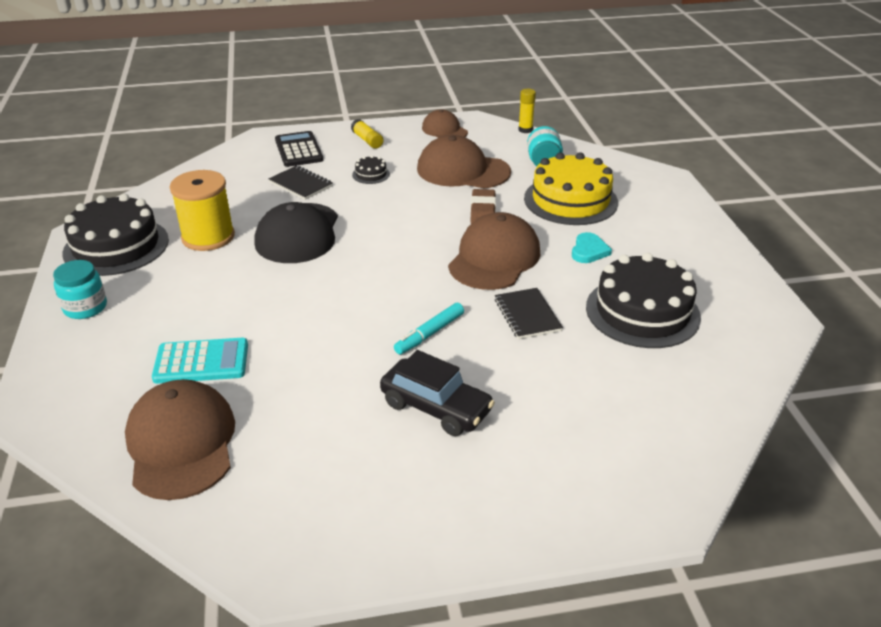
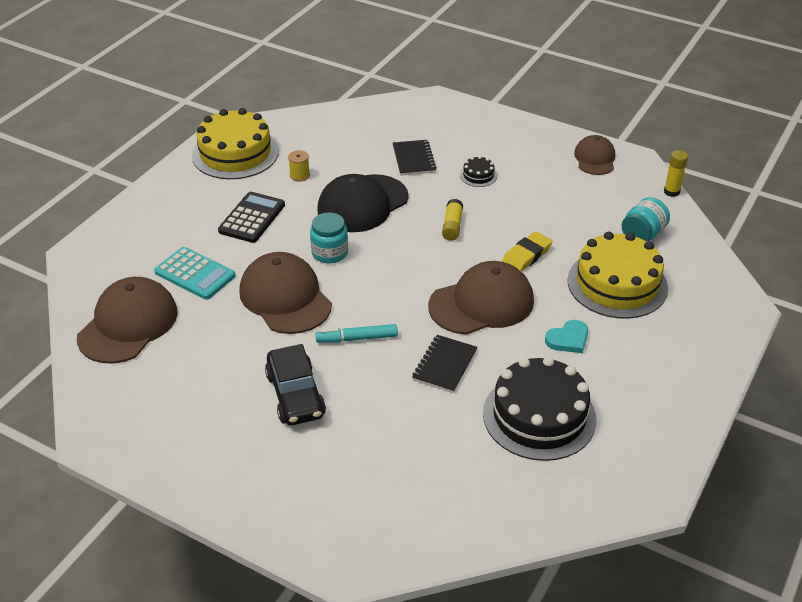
camera: 40 degrees right, 5 degrees up
turquoise jar [53,260,107,319] -> turquoise jar moved to [310,213,348,264]
black cake [62,194,169,276] -> yellow cake [192,108,279,179]
yellow spool [170,170,235,251] -> yellow spool [288,150,310,181], size x0.43
black calculator [275,131,323,167] -> black calculator moved to [218,192,285,243]
yellow glue stick [351,119,384,149] -> yellow glue stick moved to [442,199,463,241]
brown cap [417,135,511,189] -> brown cap moved to [239,252,332,334]
brown eraser [470,189,496,224] -> yellow eraser [502,231,552,272]

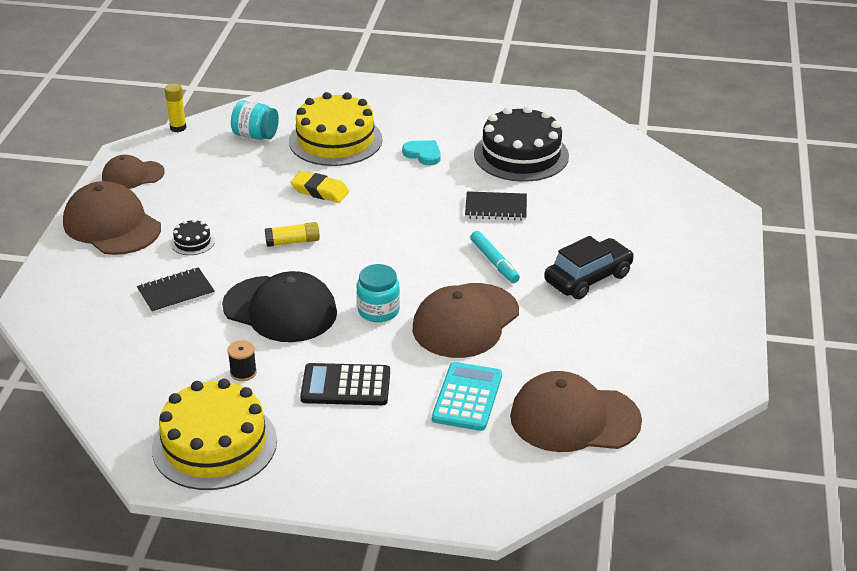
camera: 110 degrees left, 5 degrees down
yellow spool [288,150,310,181] -> black spool [227,340,257,381]
brown cap [428,261,534,335] -> brown cap moved to [63,181,161,255]

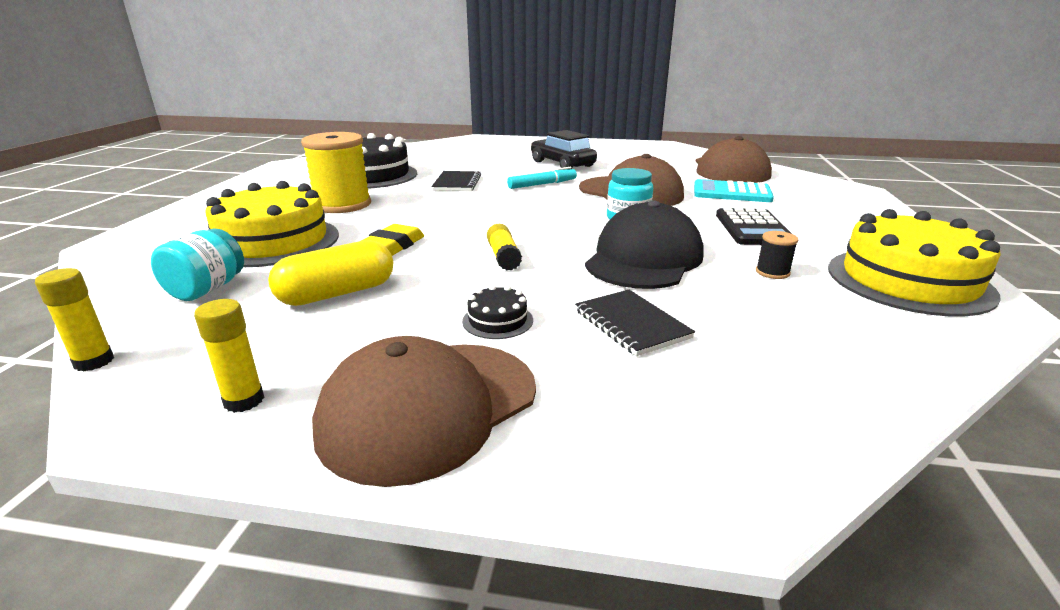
camera: 90 degrees left, 10 degrees down
brown cap [102,155,165,189] -> yellow glue stick [194,299,264,413]
turquoise heart [402,140,441,165] -> yellow spool [301,132,371,213]
none -> yellow capsule [268,240,393,306]

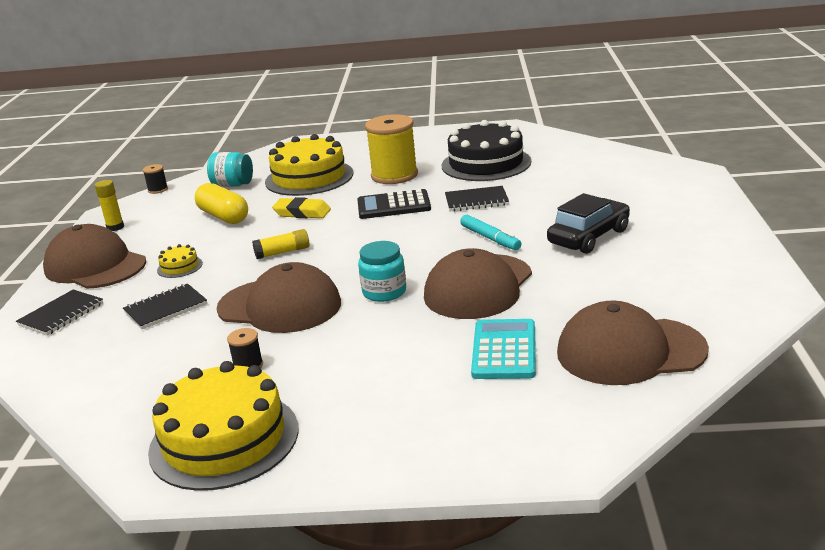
camera: 85 degrees right, 0 degrees up
yellow glue stick [35,268,114,371] -> black spool [143,164,168,194]
black cake [462,285,533,339] -> yellow cake [157,244,203,278]
black cap [585,201,703,289] -> brown cap [217,262,341,333]
black calculator [716,208,792,245] -> black calculator moved to [357,189,431,219]
none -> black notebook [16,290,103,336]

